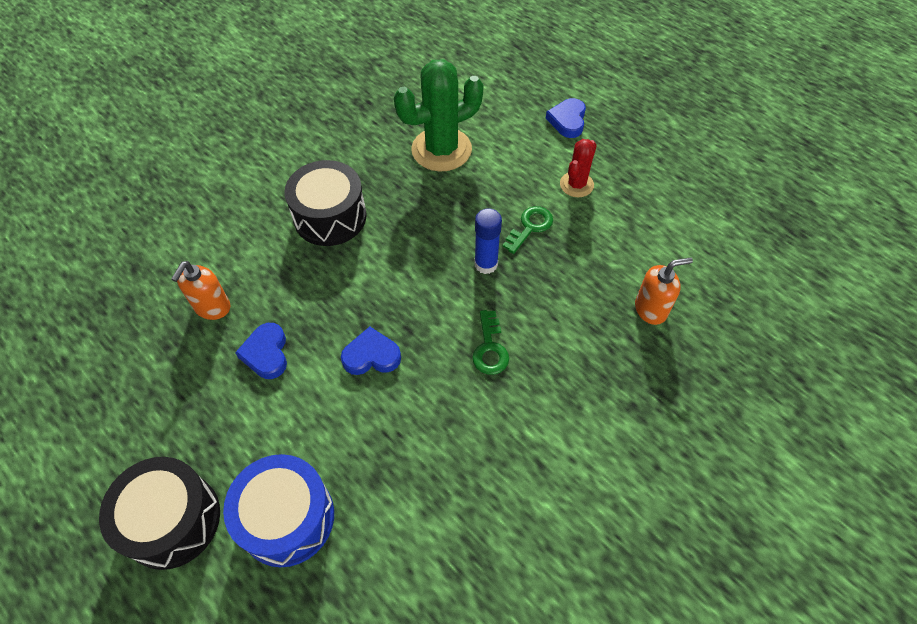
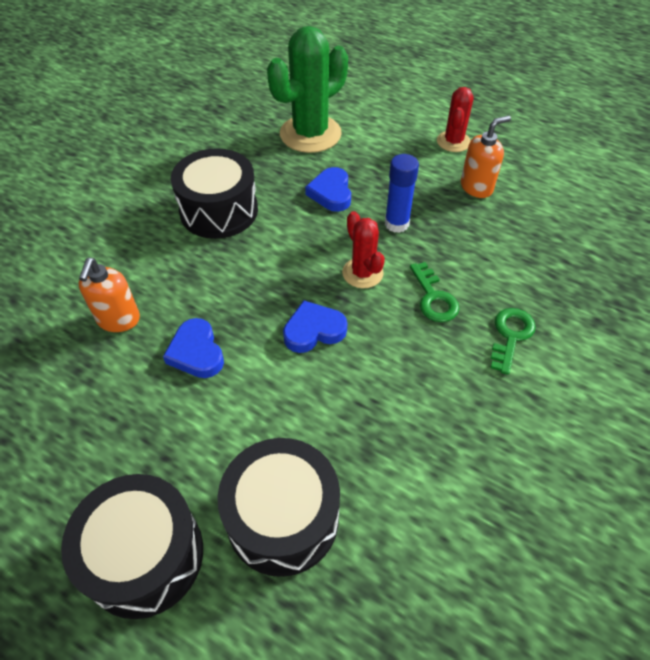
camera: 15 degrees left, 5 degrees down
blue drum [223,454,334,567] -> black drum [217,438,340,577]
green key [502,206,553,254] -> green key moved to [490,308,536,375]
blue heart [545,98,586,138] -> blue heart moved to [305,167,351,212]
orange soap dispenser [635,258,693,325] -> orange soap dispenser moved to [461,115,511,198]
none -> red cactus [342,211,385,288]

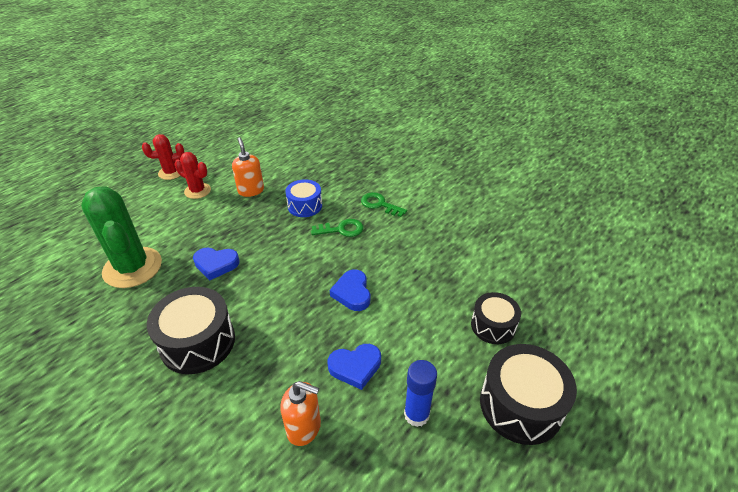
camera: 80 degrees left, 10 degrees down
black drum [217,438,340,577] -> black drum [471,292,521,344], size x0.62
red cactus [342,211,385,288] -> red cactus moved to [142,134,184,180]
blue glue stick [385,154,419,233] -> blue glue stick moved to [404,360,437,427]
none -> blue drum [285,179,322,217]

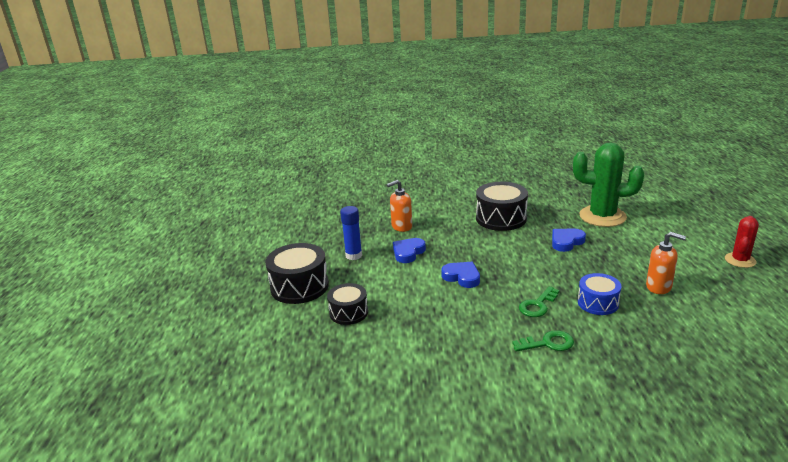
camera: 140 degrees right, 15 degrees down
red cactus [174,152,211,199] -> none

